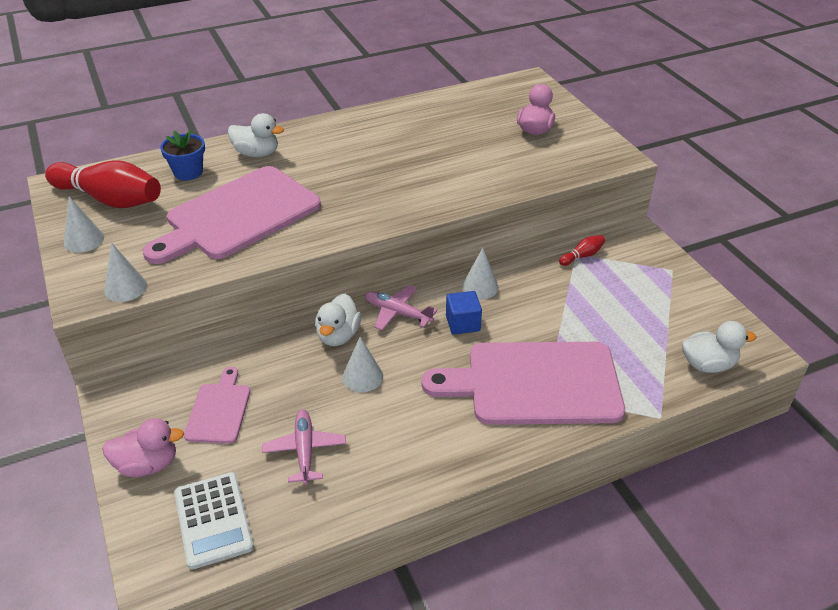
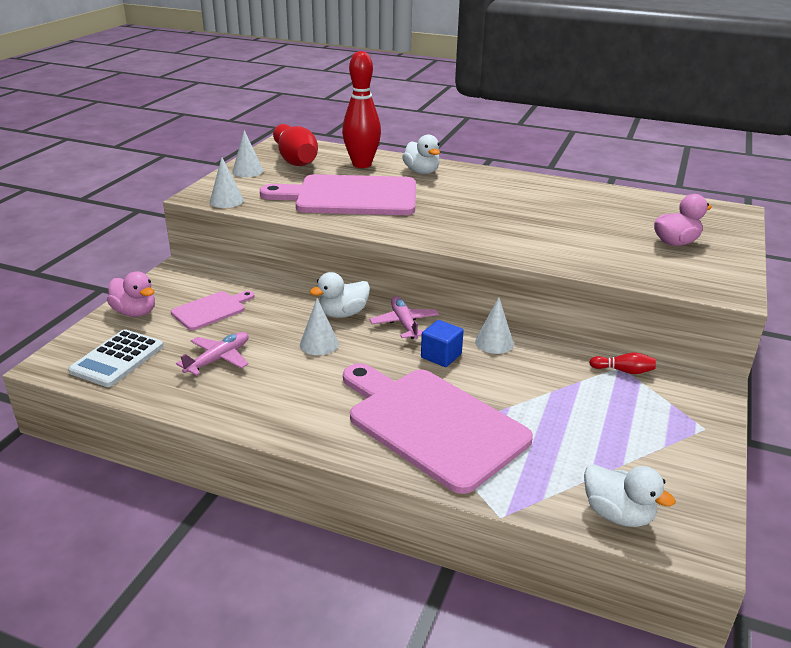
camera: 45 degrees right, 10 degrees down
blue flower pot [160,130,205,181] -> red bowling pin [342,51,381,168]

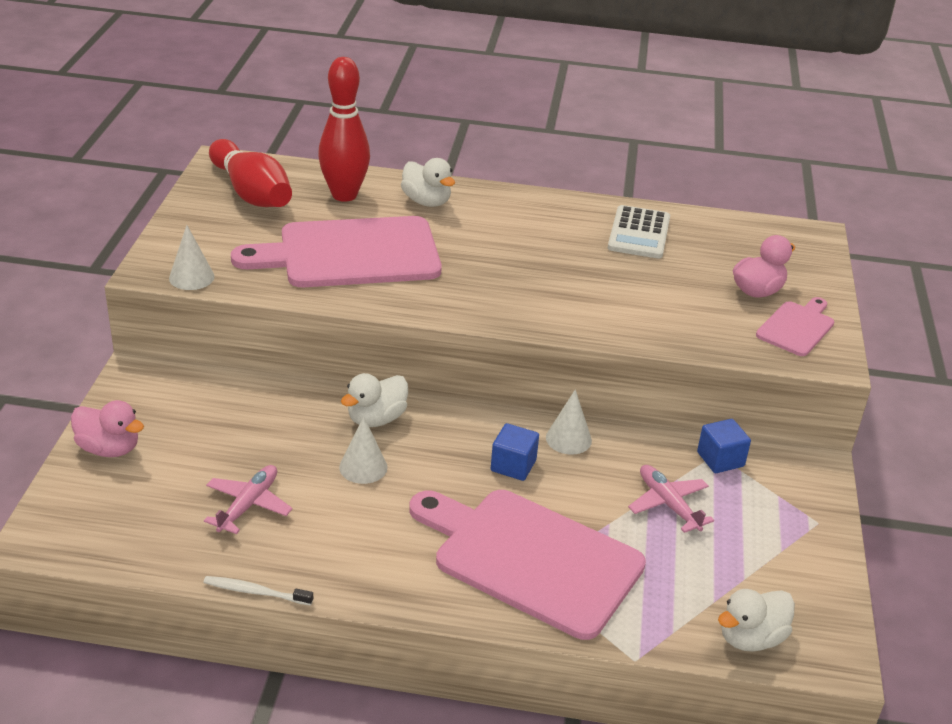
camera: 15 degrees left, 5 degrees up
white calculator [68,329,163,387] -> white calculator moved to [608,205,670,258]
pink cutting board [171,291,254,330] -> pink cutting board moved to [756,297,834,356]
white cone [232,130,264,177] -> none
pink plane [369,296,439,339] -> pink plane moved to [628,465,714,533]
white duck [584,464,676,527] -> white duck turned 120 degrees clockwise [718,589,795,652]
red bowling pin [589,352,656,374] -> blue cube [697,419,751,473]
none -> white toothbrush [204,576,313,606]

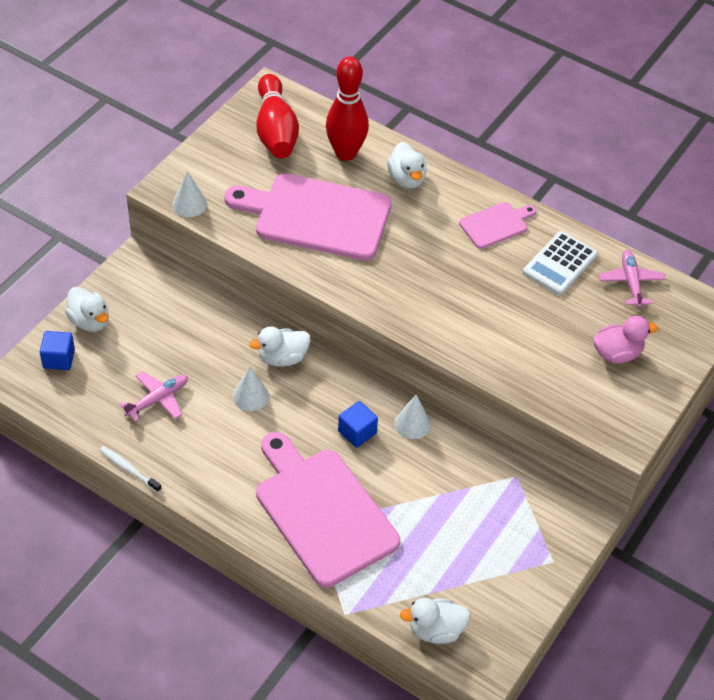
camera: 25 degrees right, 15 degrees up
pink duck [71,400,144,457] -> white duck [65,287,109,332]
pink plane [628,465,714,533] -> pink plane moved to [599,250,666,308]
blue cube [697,419,751,473] -> blue cube moved to [40,331,75,370]
pink cutting board [756,297,834,356] -> pink cutting board moved to [459,202,536,249]

